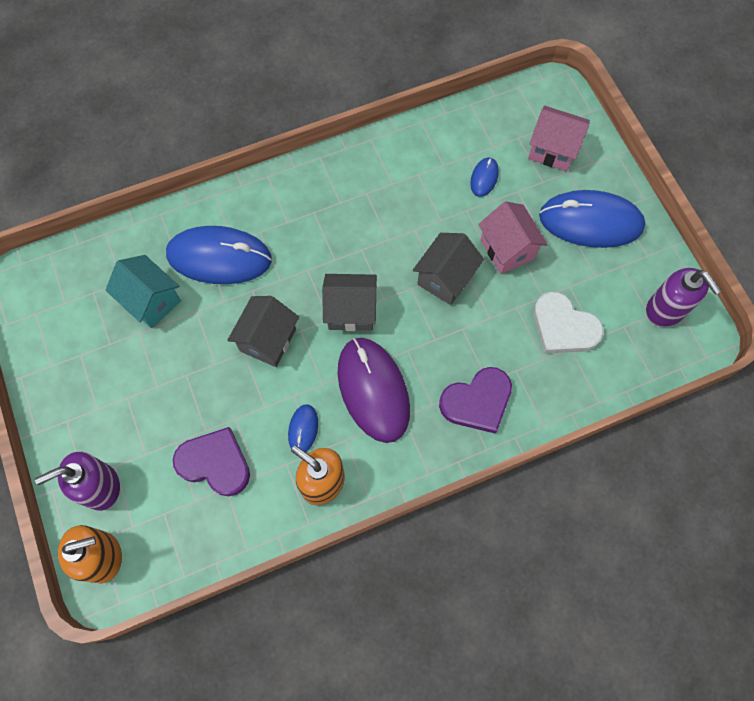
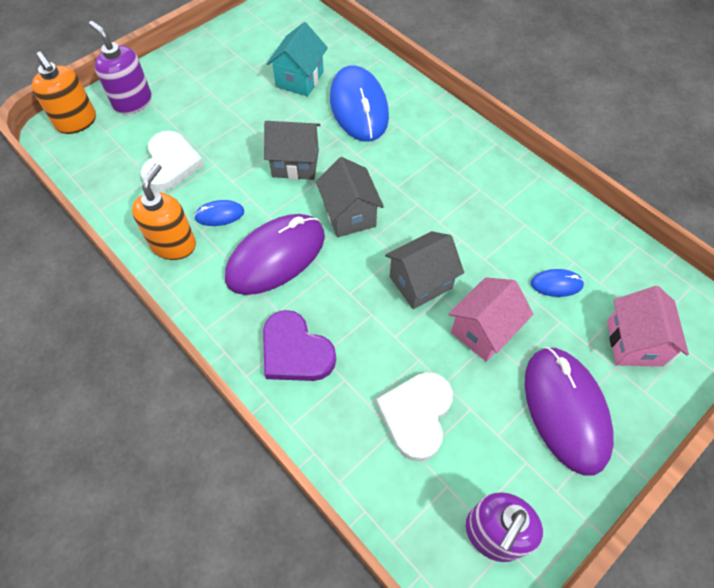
camera: 70 degrees right, 10 degrees down
purple heart [173,427,250,496] -> white heart [141,131,204,192]
grey house [413,233,484,305] -> grey house turned 45 degrees counterclockwise [385,231,464,309]
blue mouse [539,190,645,248] -> purple mouse [525,347,614,476]

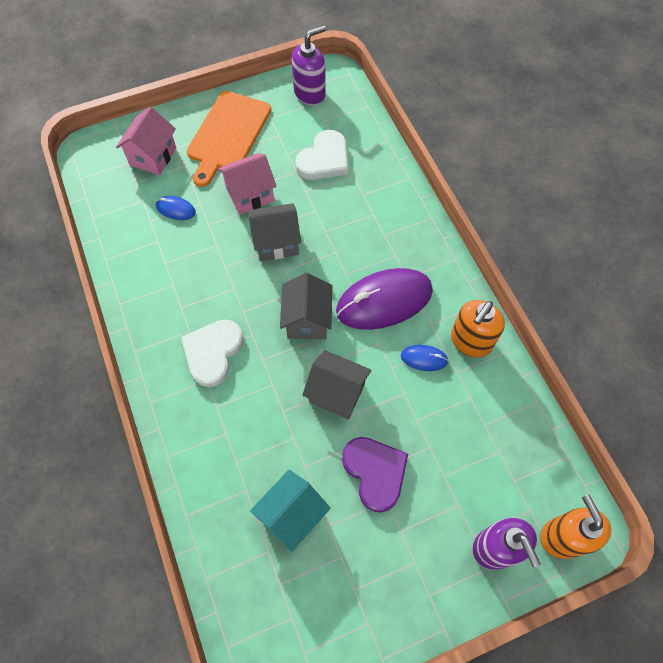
camera: 160 degrees left, 5 degrees up
white heart [141,131,204,192] -> white heart moved to [181,320,244,387]
purple heart [263,310,336,381] -> purple heart moved to [342,437,408,513]
blue mouse [330,65,389,141] -> none
purple mouse [525,347,614,476] -> orange cutting board [187,91,271,187]

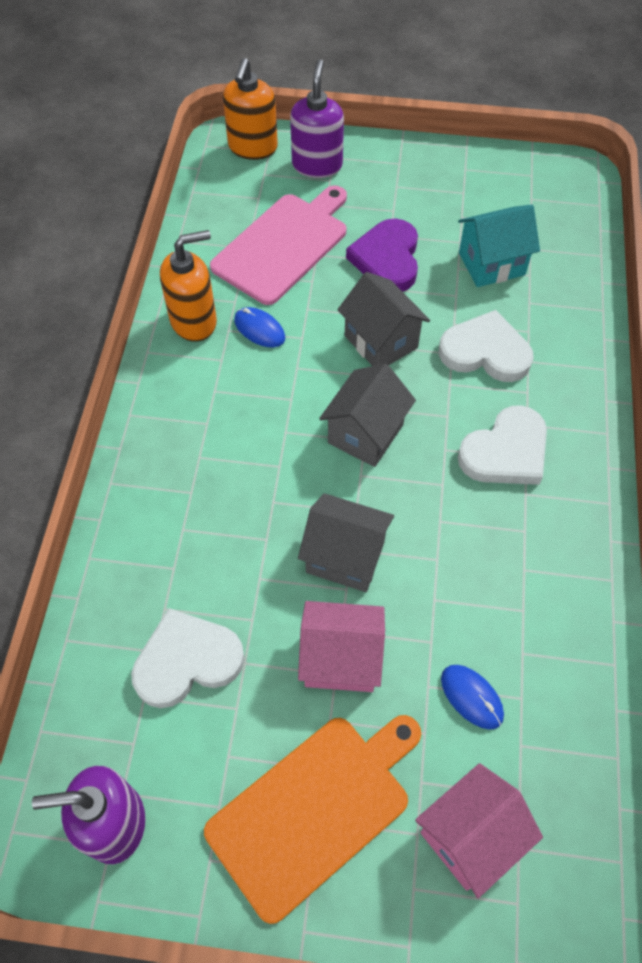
camera: 150 degrees left, 5 degrees down
purple mouse [336,268,433,330] -> none
none -> pink cutting board [210,186,347,305]
none -> white heart [439,310,534,382]

